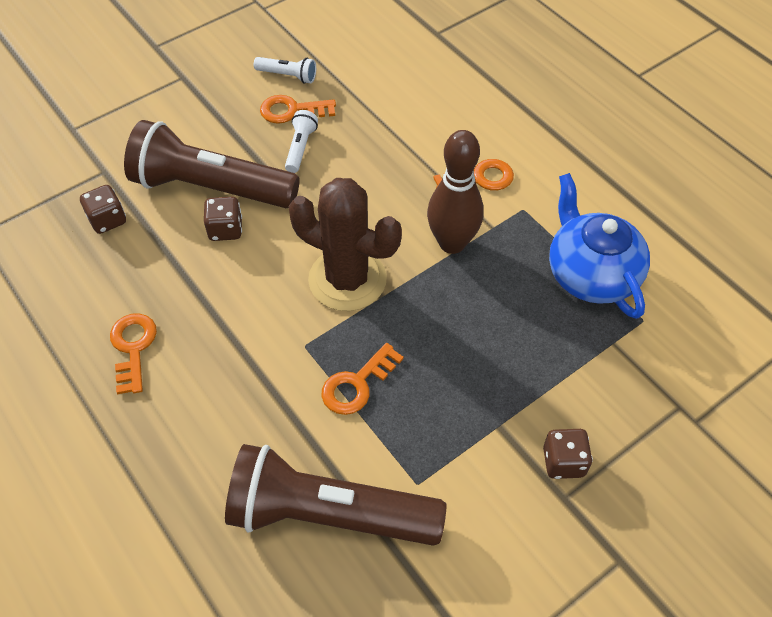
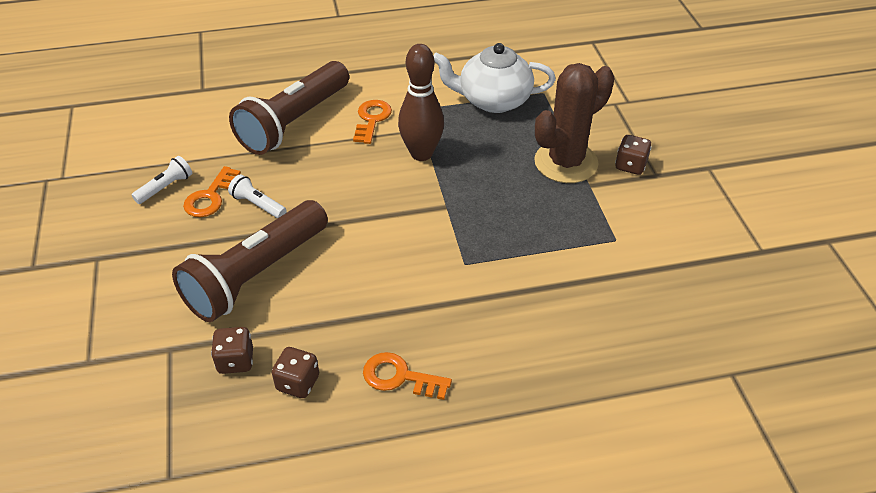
camera: 65 degrees left, 10 degrees down
brown dice [204,196,242,241] -> brown dice moved to [272,347,319,398]
brown flashlight [225,444,446,546] -> brown flashlight moved to [229,61,349,155]
brown cactus [288,178,402,311] -> brown cactus moved to [534,63,615,183]
orange key [322,343,404,415] -> none
blue teapot [549,173,650,319] -> white teapot [433,43,556,113]

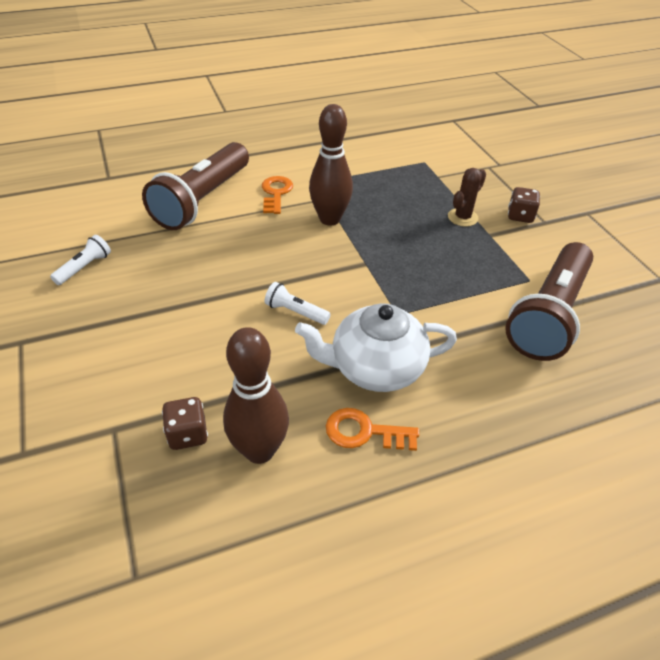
camera: 10 degrees left, 0 degrees up
brown flashlight [172,200,328,322] -> brown flashlight moved to [505,242,593,361]
orange key [183,166,241,217] -> none
white flashlight [228,174,287,219] -> white flashlight moved to [265,282,331,325]
brown dice [272,347,319,398] -> brown bowling pin [223,327,289,464]
white teapot [433,43,556,113] -> white teapot moved to [295,303,457,392]
brown cactus [534,63,615,183] -> brown cactus [448,168,486,227], size x0.52

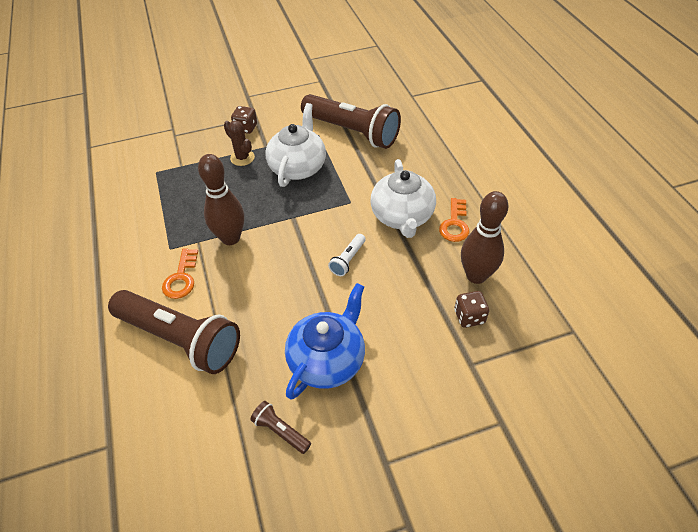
camera: 85 degrees left, 5 degrees up
white flashlight [50,235,111,285] -> brown flashlight [250,401,311,454]
orange key [262,176,293,214] -> orange key turned 90 degrees counterclockwise [162,248,198,299]
none -> white teapot [266,103,326,187]
none -> blue teapot [285,283,365,399]

